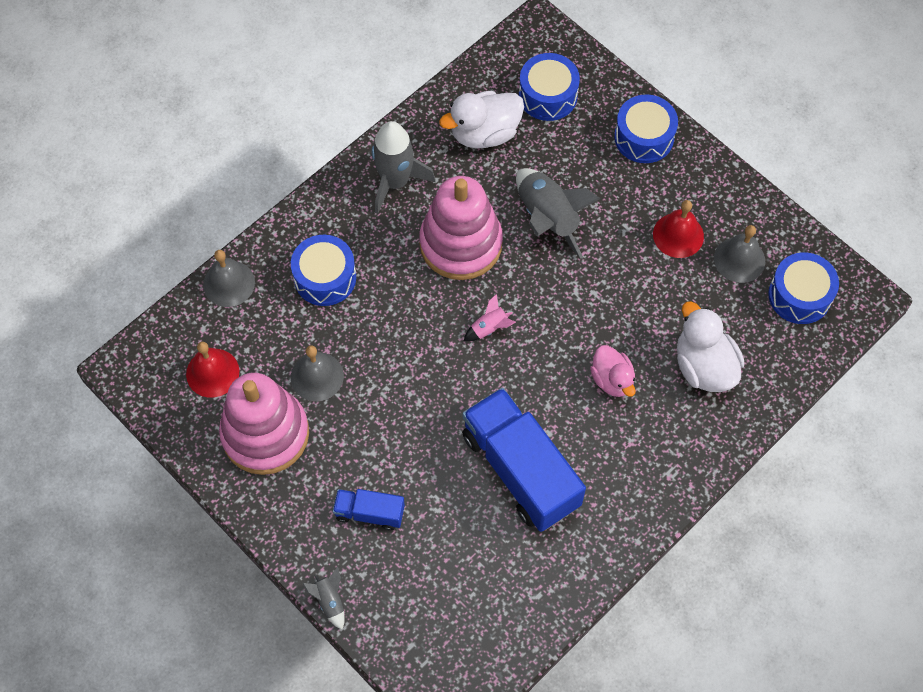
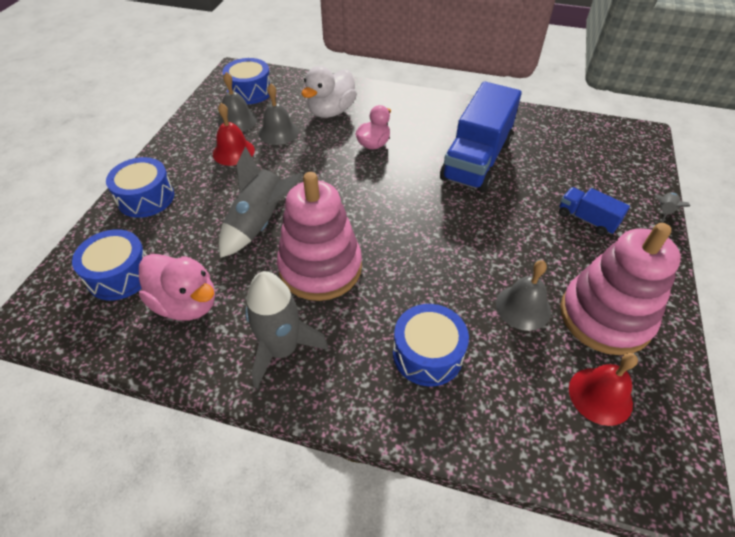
camera: 120 degrees left, 15 degrees down
grey bell [203,250,255,307] -> grey bell moved to [259,84,299,145]
blue truck [333,489,405,530] -> blue truck turned 150 degrees clockwise [559,187,630,236]
white duck [439,91,524,148] -> pink duck [139,254,215,321]
pink rocket [464,294,516,341] -> none

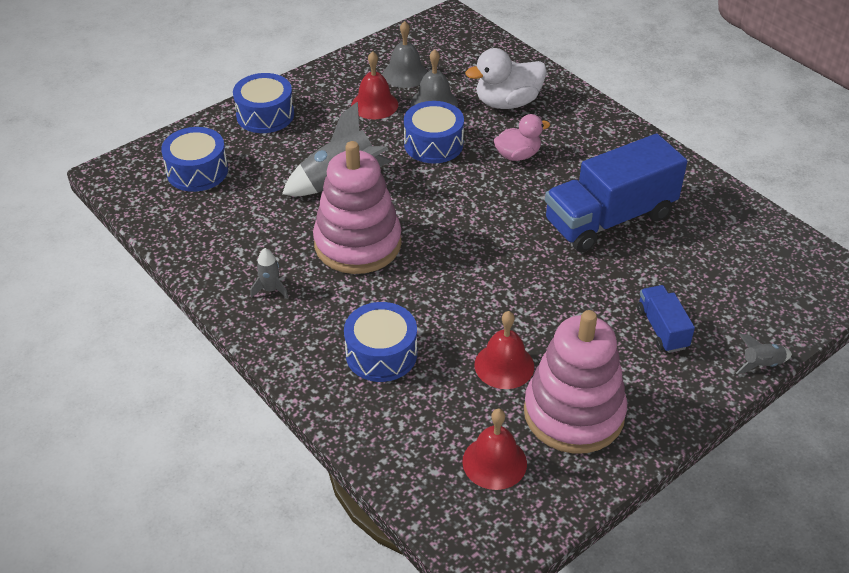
camera: 35 degrees right, 5 degrees down
pink duck [139,254,215,321] -> none
blue drum [223,58,271,104] -> blue drum moved to [404,101,464,164]
grey rocket [245,271,329,388] -> grey rocket [250,248,288,299], size x0.48
grey bell [496,260,551,331] -> red bell [475,311,534,389]

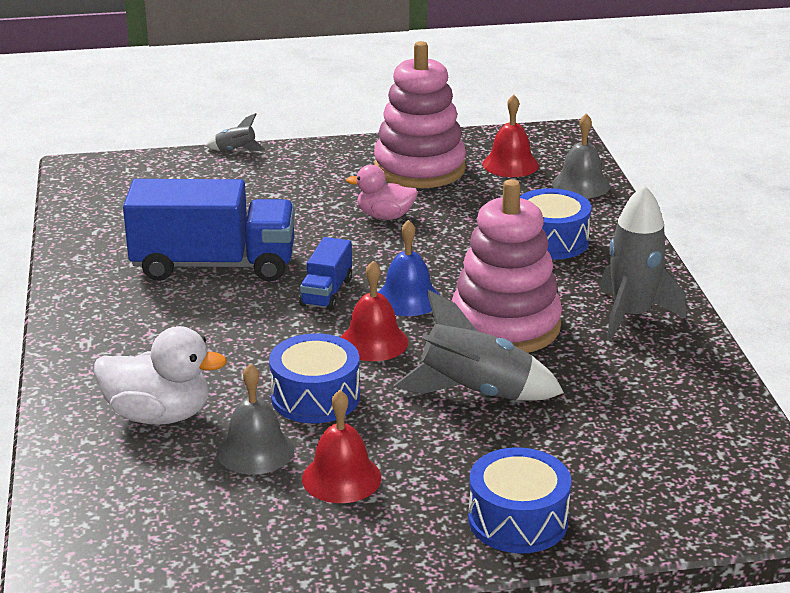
camera: 150 degrees left, 15 degrees down
blue drum [161,127,228,192] -> none
grey rocket [250,248,288,299] -> grey rocket [600,185,686,341], size x2.09
grey bell [383,21,428,88] -> grey bell moved to [552,113,610,198]
red bell [475,311,534,389] -> red bell moved to [341,261,409,361]
pink duck [493,114,550,161] -> pink duck moved to [346,165,418,220]
blue truck [637,285,695,353] -> blue truck moved to [299,237,352,311]
none -> blue bell [378,220,440,316]

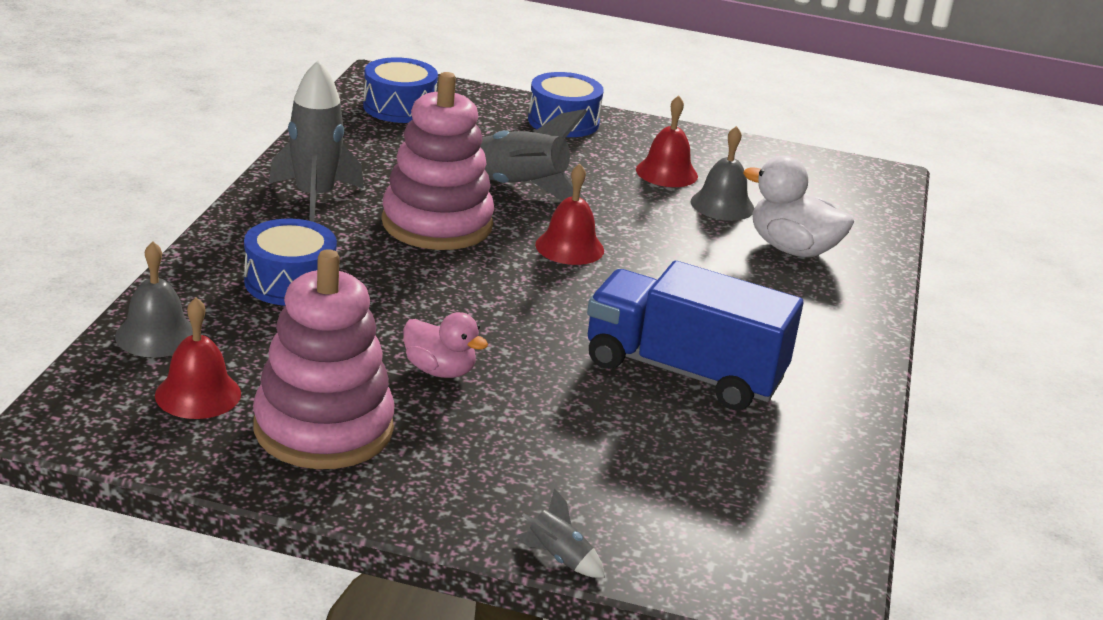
camera: 160 degrees left, 0 degrees up
blue drum [269,333,360,423] -> blue drum moved to [363,57,438,123]
blue truck [299,237,352,311] -> none
blue bell [378,220,440,316] -> none

